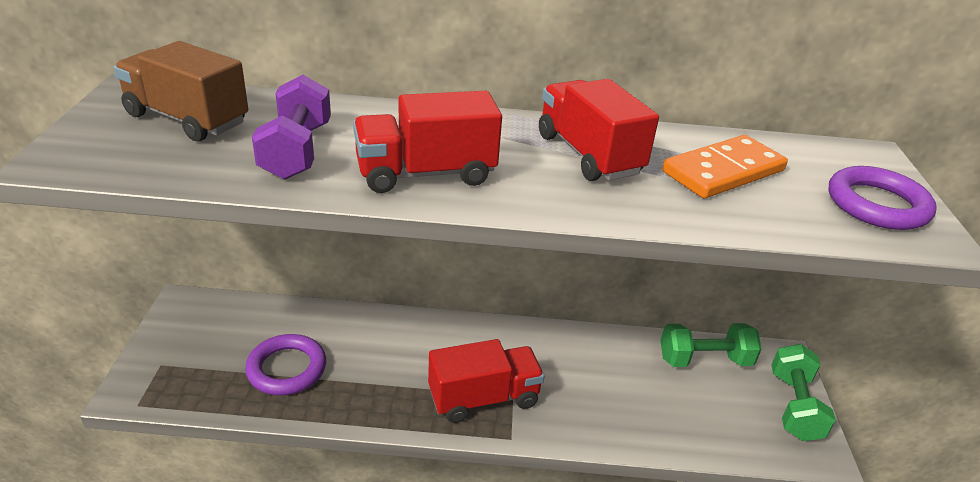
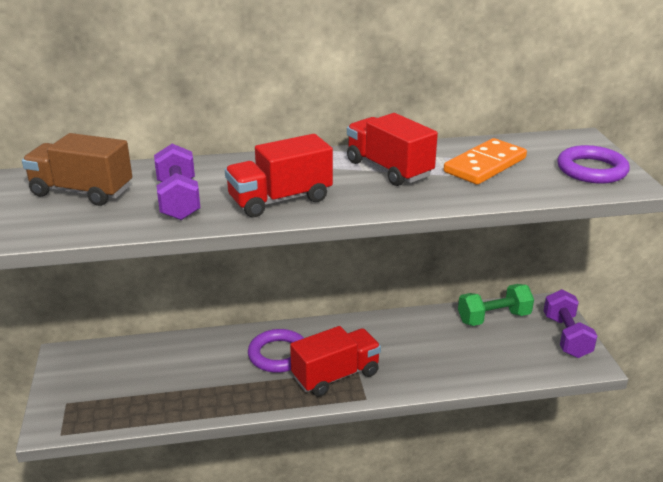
camera: 10 degrees left, 5 degrees down
purple ring [245,334,326,396] -> purple ring moved to [248,329,304,373]
green dumbbell [771,344,836,441] -> purple dumbbell [544,289,597,358]

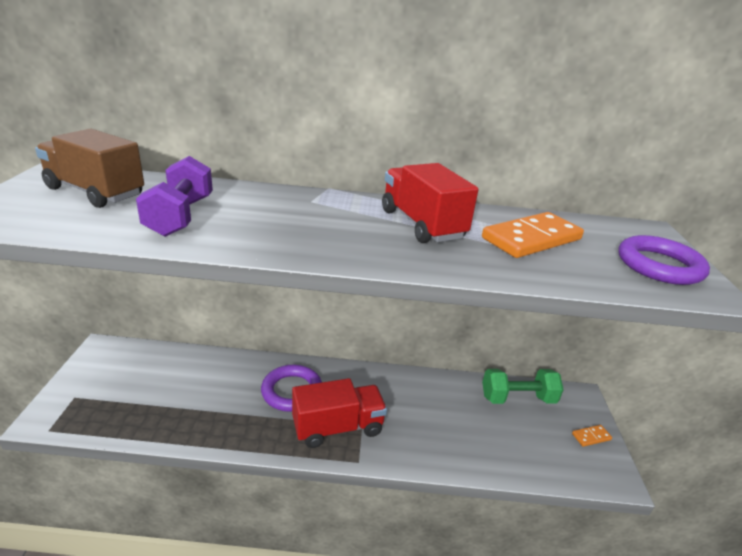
camera: 10 degrees right, 0 degrees up
red truck [225,134,333,217] -> none
purple dumbbell [544,289,597,358] -> orange domino [572,425,612,447]

